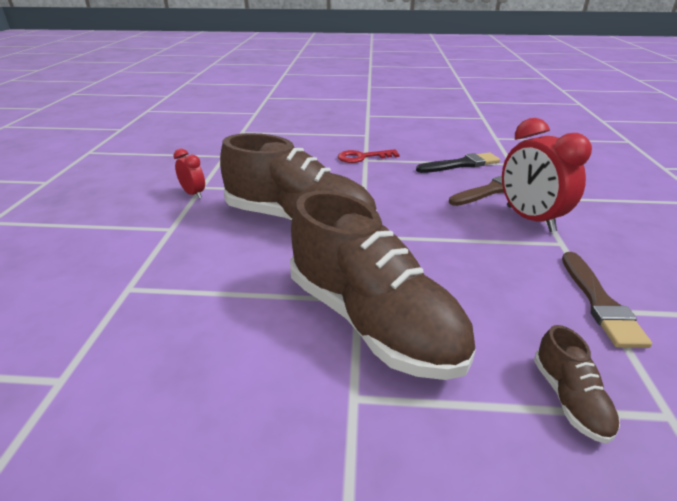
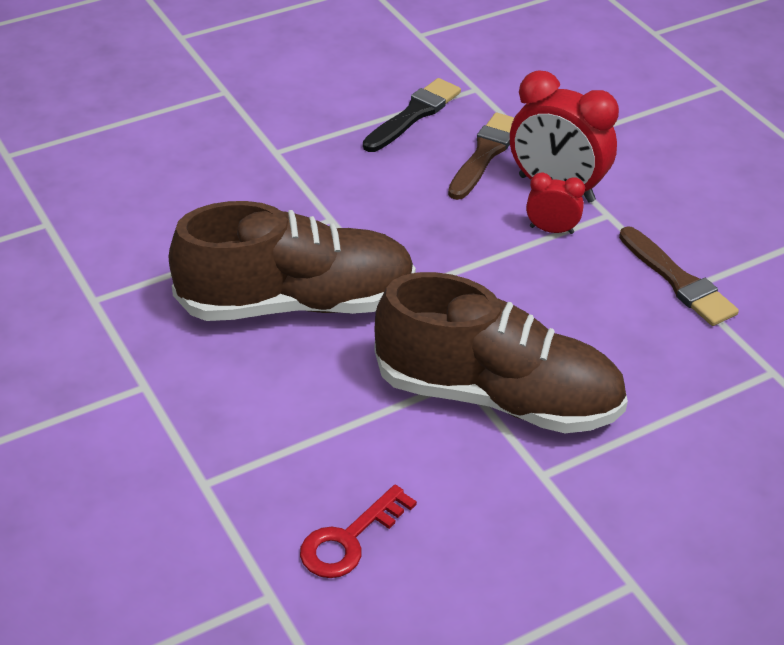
camera: 35 degrees left, 10 degrees up
red clock [173,149,205,199] -> red clock moved to [526,172,585,234]
red key [338,149,400,163] -> red key moved to [300,485,417,578]
brown shoe [534,325,620,444] -> none

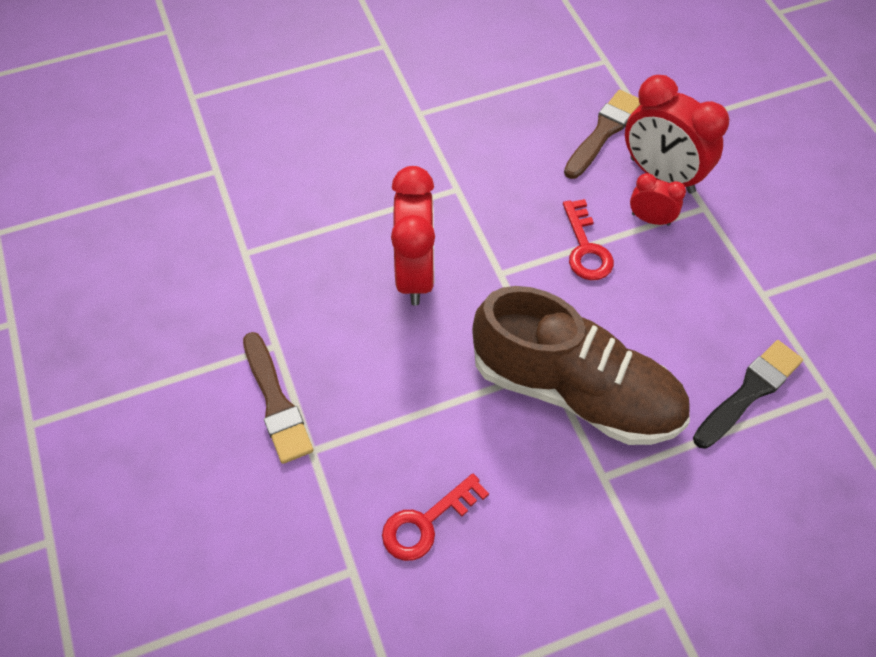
camera: 10 degrees right, 15 degrees up
brown shoe [169,201,416,321] -> red clock [391,166,435,306]
black brush [363,78,461,152] -> black brush moved to [693,340,803,449]
brown brush [619,226,739,326] -> brown brush moved to [243,332,313,464]
none -> red key [563,199,614,280]

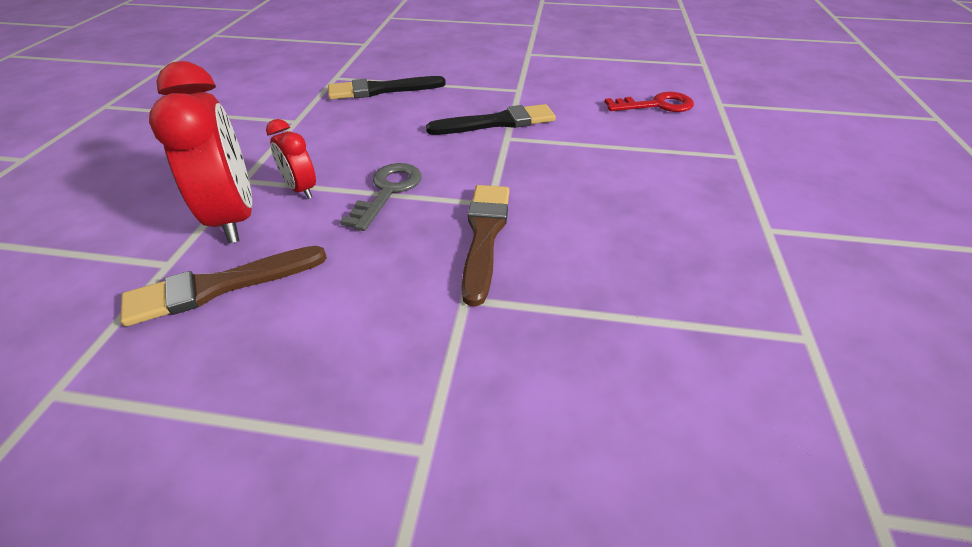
camera: 150 degrees left, 15 degrees down
brown brush [243,332,313,464] -> brown brush moved to [462,185,509,306]
red clock [391,166,435,306] -> none
brown shoe [472,286,690,445] -> black brush [426,104,556,135]
red key [563,199,614,280] -> grey key [340,163,422,231]

